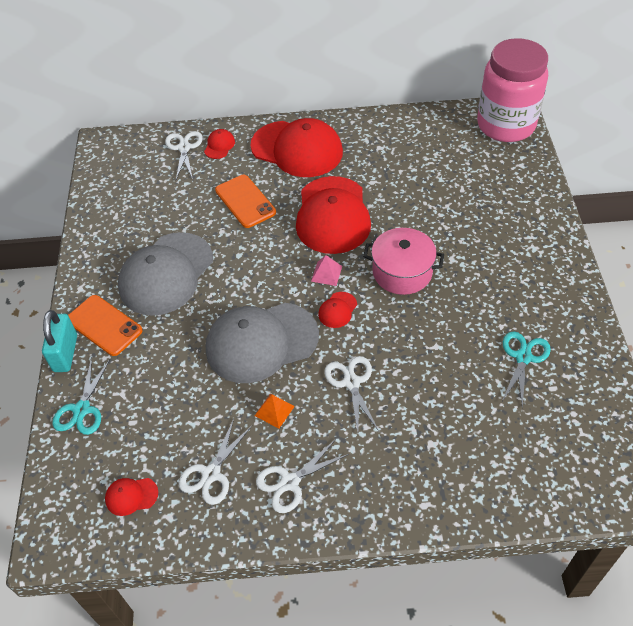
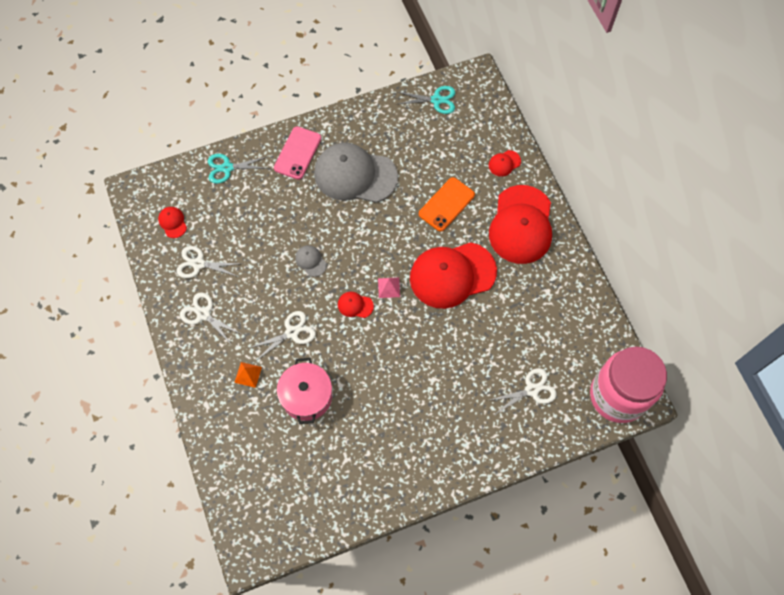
camera: 70 degrees right, 15 degrees up
turquoise padlock [42,310,77,372] -> none
orange phone [68,295,143,356] -> pink phone [274,126,321,180]
white scissors [165,131,203,179] -> white scissors moved to [490,368,557,415]
red cap [204,129,235,159] -> red cap turned 150 degrees clockwise [489,150,521,177]
grey cap [206,303,319,383] -> grey cap [295,245,327,277], size x0.41
orange pyramid [255,394,295,429] -> orange pyramid moved to [234,362,262,388]
pink pot [363,228,444,295] -> pink pot moved to [277,358,332,424]
turquoise scissors [501,331,551,409] -> turquoise scissors moved to [398,86,455,114]

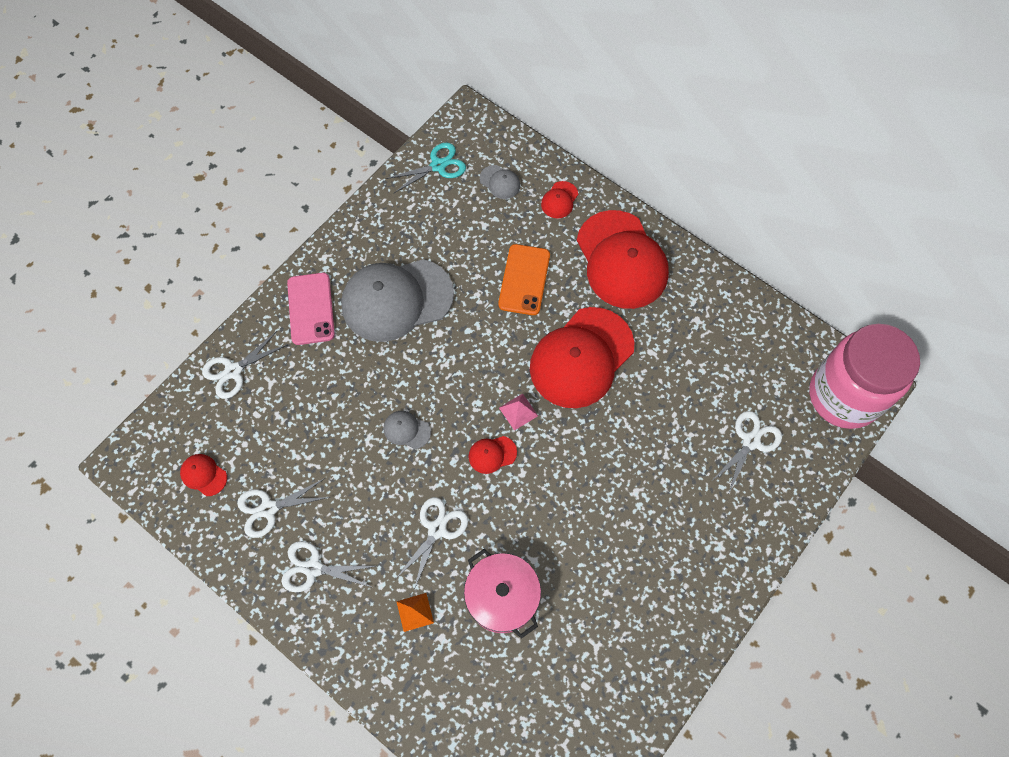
camera: 30 degrees left, 0 degrees up
turquoise scissors [208,154,270,184] -> white scissors [202,331,288,399]
none -> grey cap [480,165,520,199]

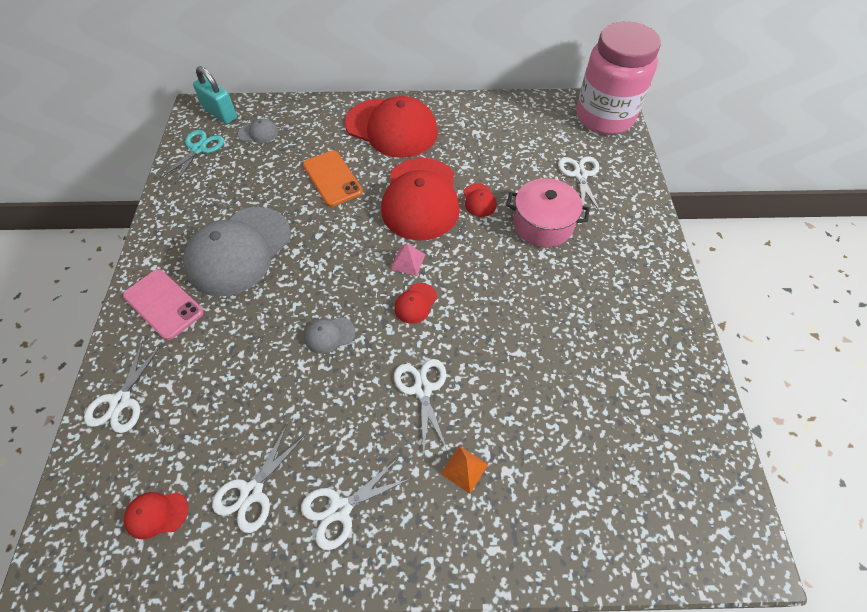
camera: 40 degrees left, 10 degrees down
pink pot [464,549,541,639] -> pink pot moved to [506,178,590,247]
red cap [541,181,578,218] -> red cap moved to [463,183,497,217]
none -> turquoise padlock [193,66,237,124]

